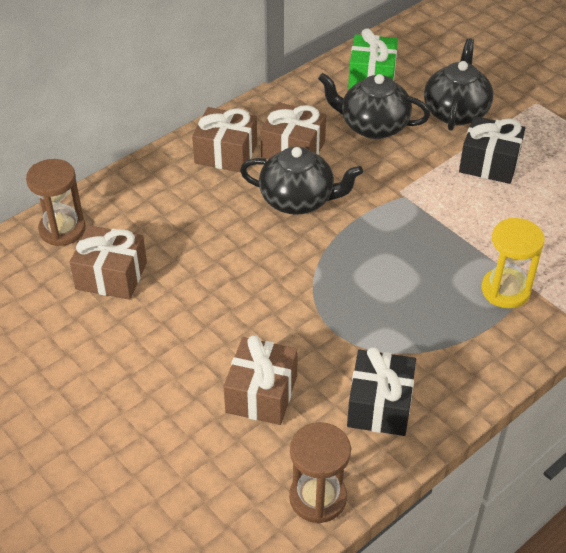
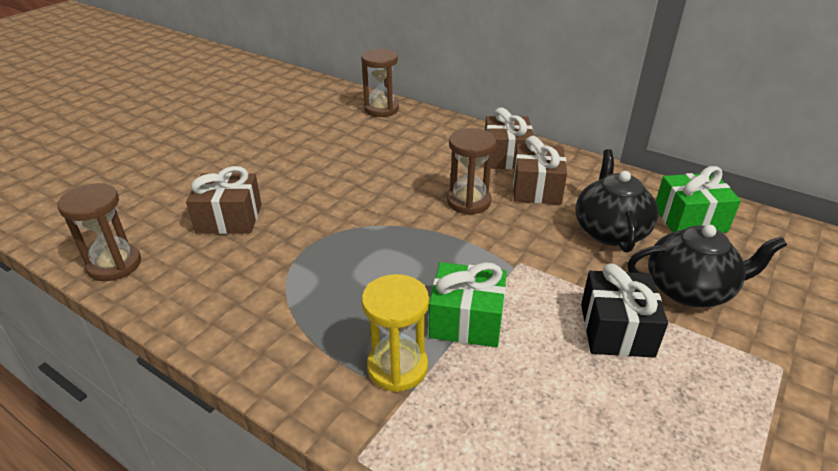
camera: 75 degrees right, 10 degrees down
brown gift [69,225,147,300] -> none
black teapot [240,146,363,215] -> brown hourglass [447,128,497,215]
black gift [347,347,416,436] -> none
none -> green gift [429,262,507,347]

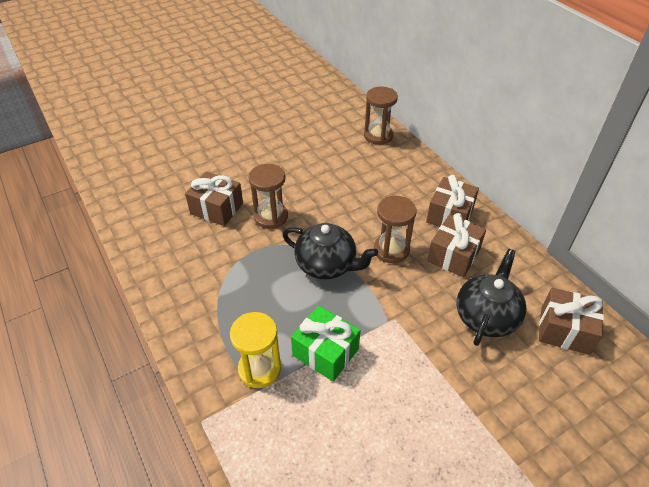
camera: 25 degrees right, 10 degrees up
brown hourglass [57,183,141,281] -> brown hourglass moved to [249,164,288,229]
black gift [581,264,668,358] -> none
black teapot [627,224,787,307] -> black teapot moved to [282,223,378,280]
green gift [656,166,741,233] -> brown gift [539,288,604,355]

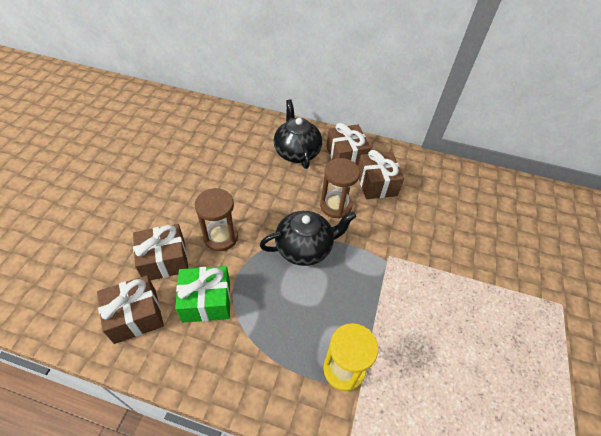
camera: 45 degrees left, 5 degrees up
green gift [291,306,360,382] -> green gift moved to [175,266,231,323]
brown hourglass [364,86,398,145] -> none
black teapot [457,249,527,346] -> black teapot moved to [274,100,322,169]
brown gift [539,288,604,355] -> brown gift moved to [97,275,164,344]

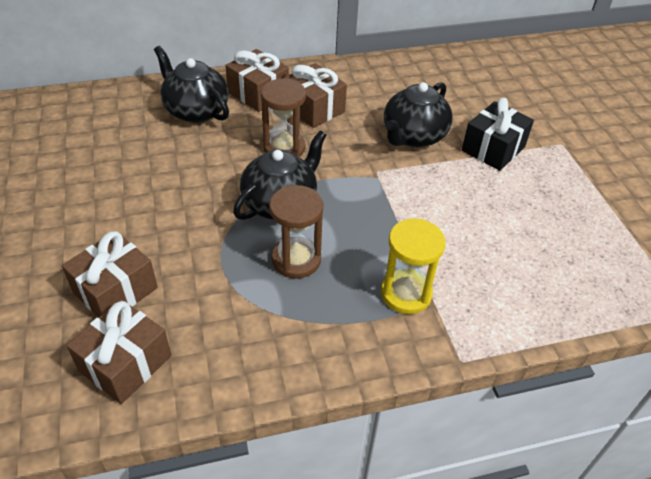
camera: 30 degrees left, 5 degrees down
green gift [175,266,231,323] -> none
brown hourglass [195,188,238,252] -> brown hourglass moved to [269,185,323,279]
none -> black teapot [384,82,453,147]
none -> black gift [462,98,534,171]

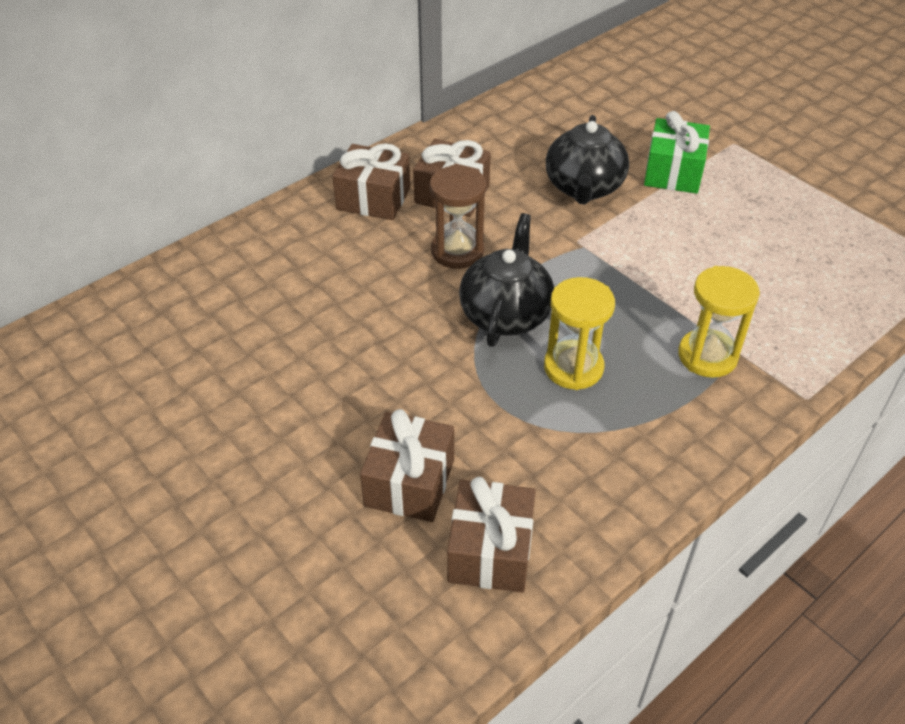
camera: 25 degrees left, 0 degrees up
black teapot [154,46,229,123] -> none
brown hourglass [269,185,323,279] -> yellow hourglass [544,277,615,390]
black gift [462,98,534,171] -> green gift [644,111,710,194]

